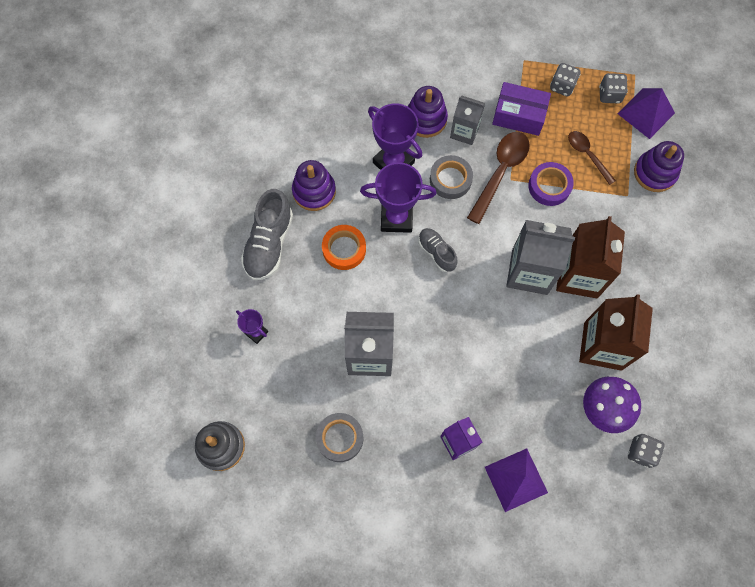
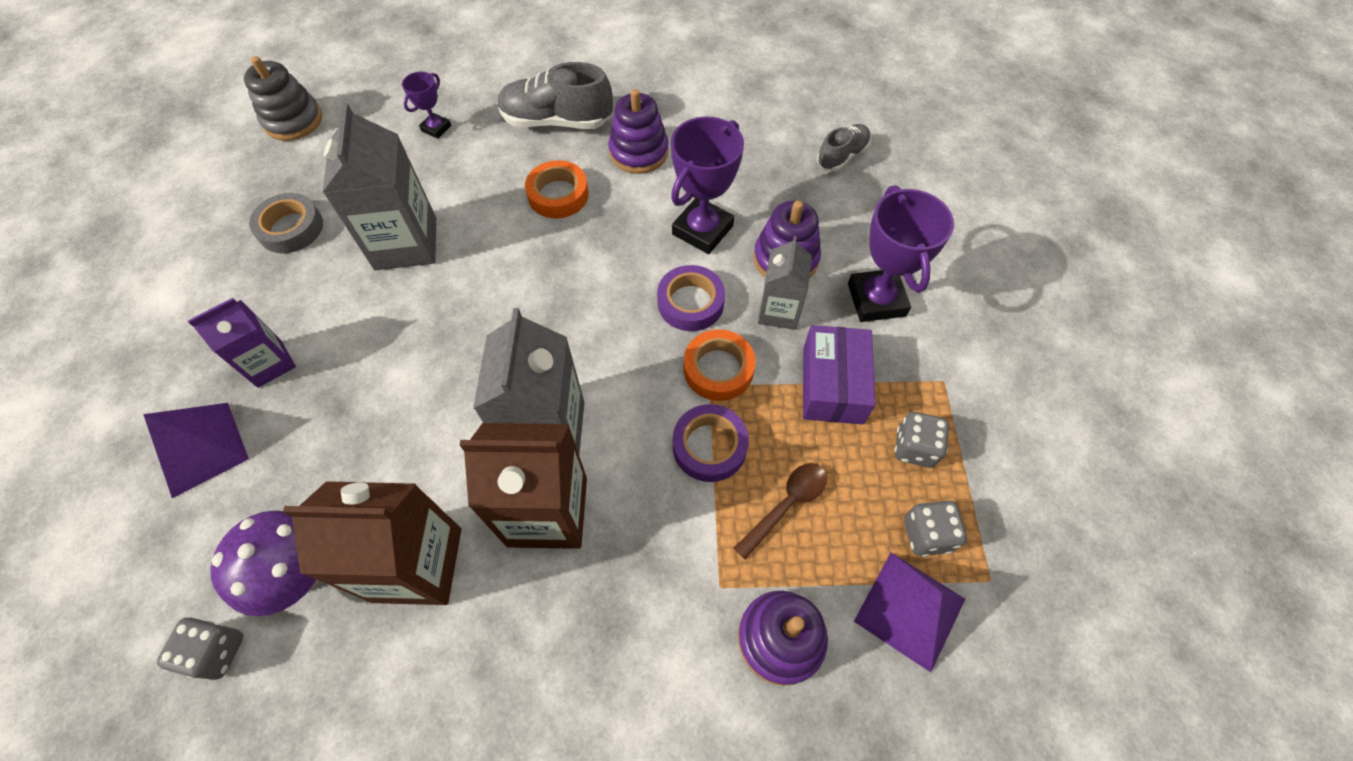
camera: 80 degrees right, 10 degrees down
purple trophy [360,162,437,233] -> purple trophy moved to [848,185,954,322]
grey shoe [418,228,458,272] -> grey shoe moved to [817,124,871,171]
grey tape [430,155,473,199] -> purple tape [657,265,725,331]
brown spoon [467,132,530,224] -> orange tape [684,330,756,401]

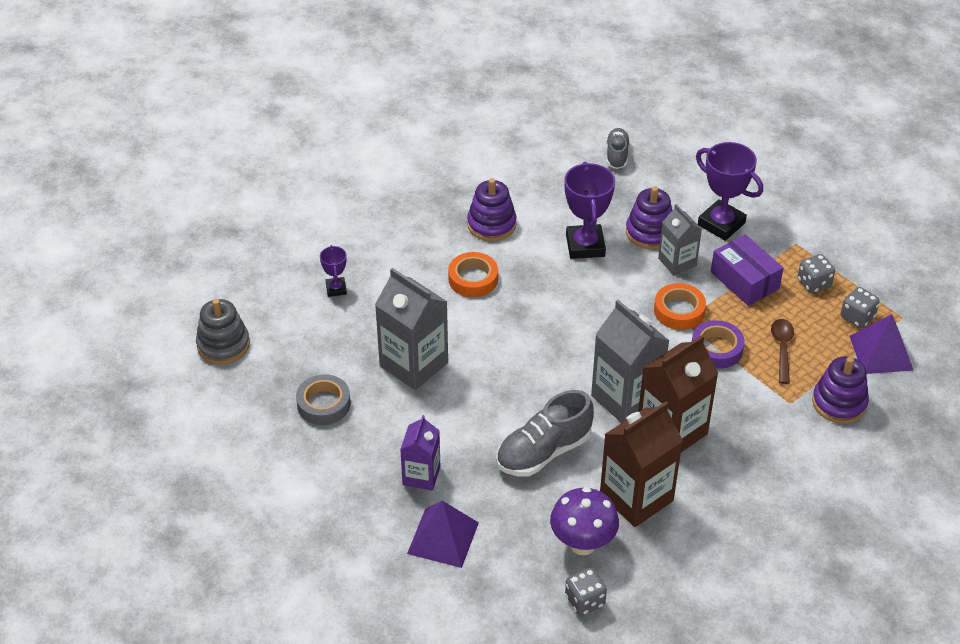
camera: 40 degrees left, 15 degrees down
grey shoe [498,62,613,129] -> grey shoe moved to [496,390,594,476]
purple tape [657,265,725,331] -> none

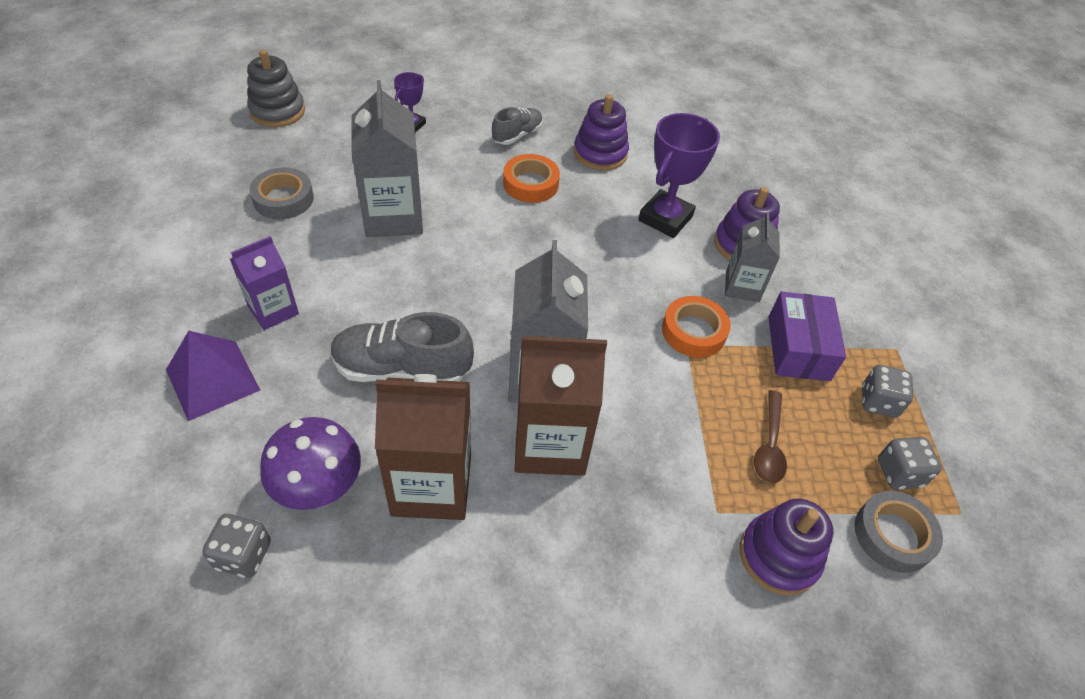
camera: 35 degrees right, 5 degrees up
grey shoe [606,128,630,169] -> grey shoe moved to [492,107,543,145]
purple tape [692,320,745,369] -> none
purple trophy [696,142,763,241] -> none
brown spoon [771,319,794,384] -> brown spoon turned 150 degrees clockwise [754,390,787,484]
purple pyramid [850,314,913,374] -> grey tape [854,491,943,573]

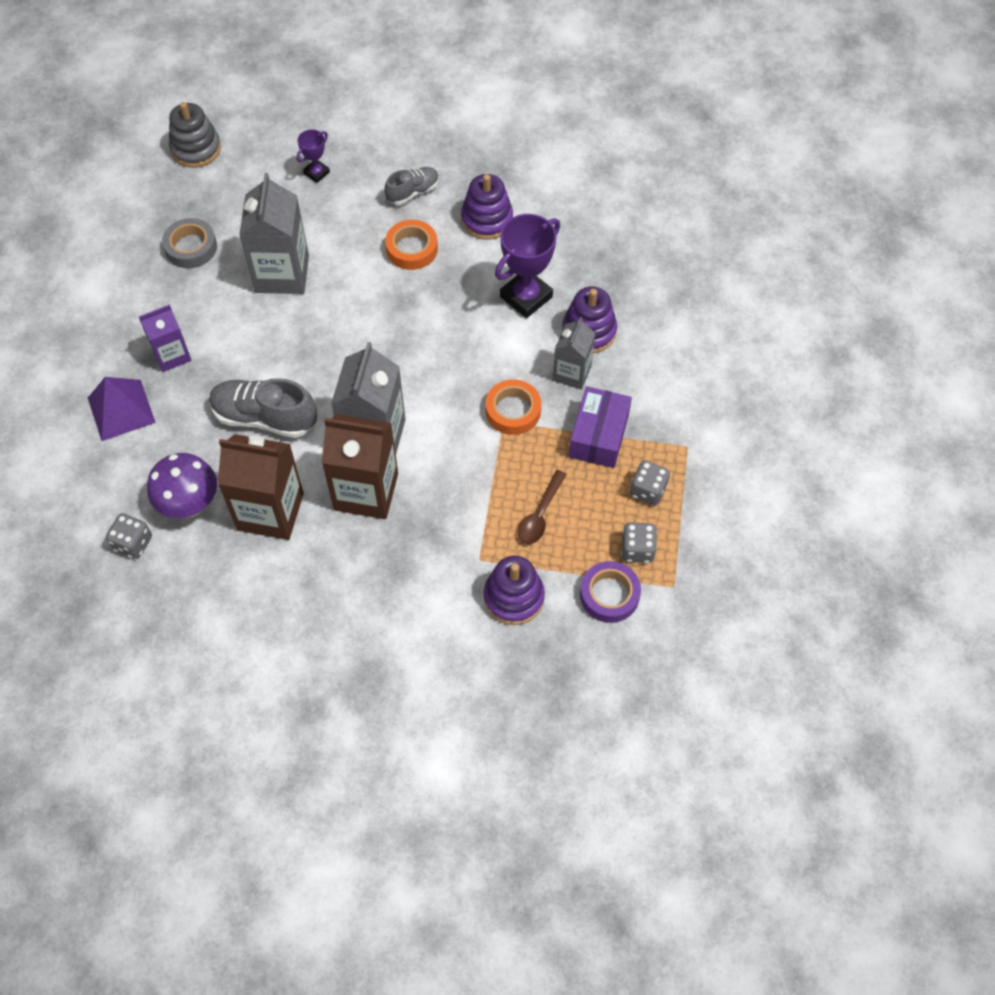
camera: 15 degrees right, 10 degrees up
grey tape [854,491,943,573] -> purple tape [580,561,641,623]

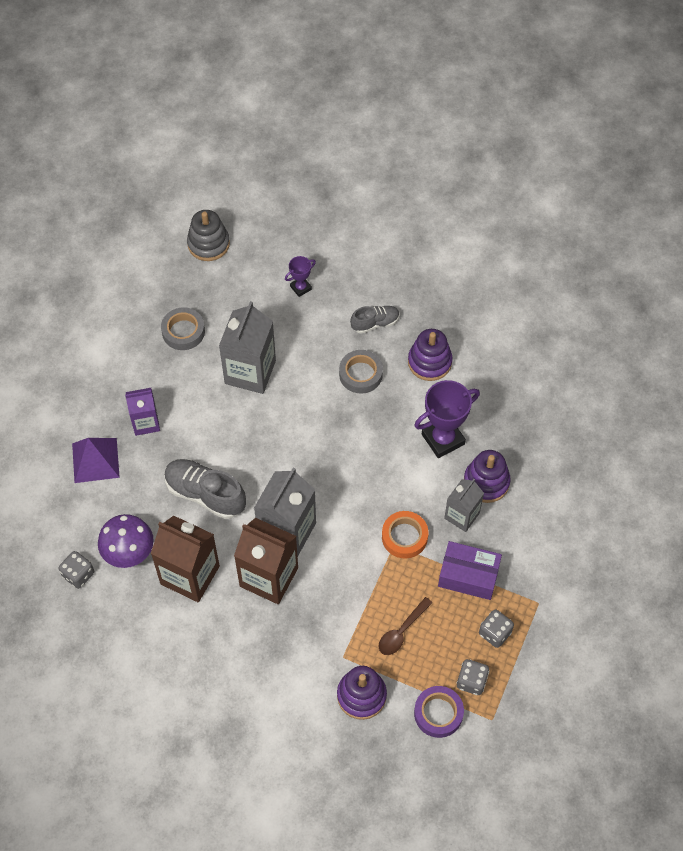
camera: 15 degrees right, 0 degrees up
orange tape [385,220,438,270] -> grey tape [339,350,383,394]
purple box [569,386,632,468] -> purple box turned 75 degrees clockwise [438,541,502,600]

